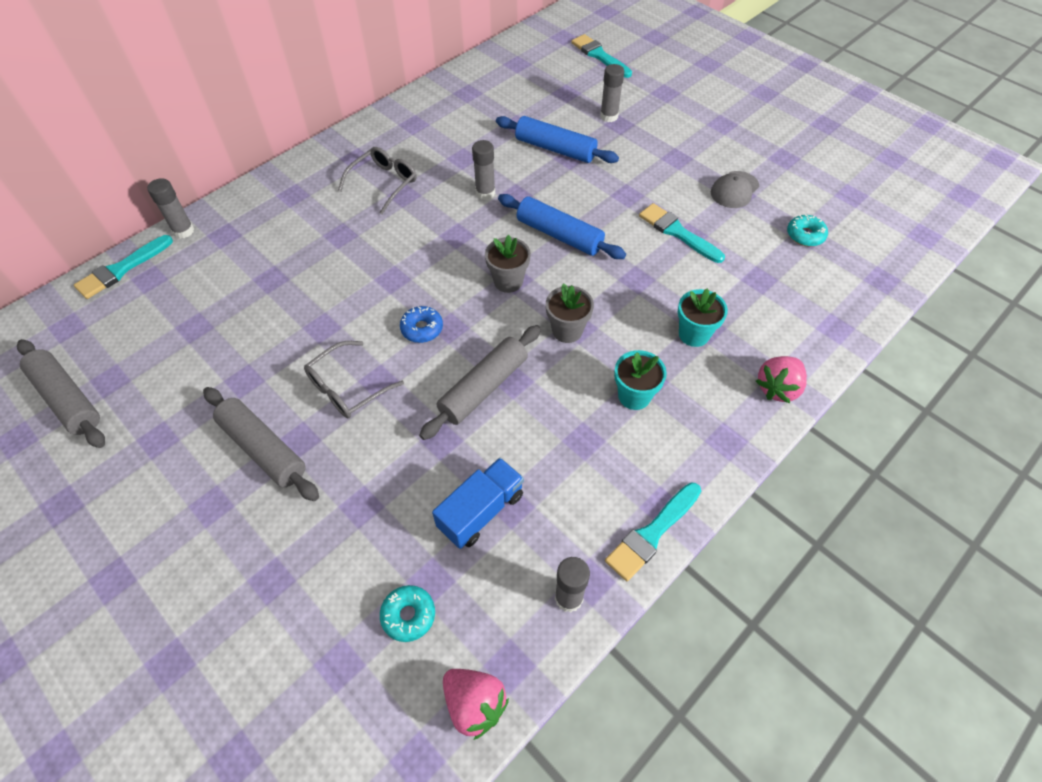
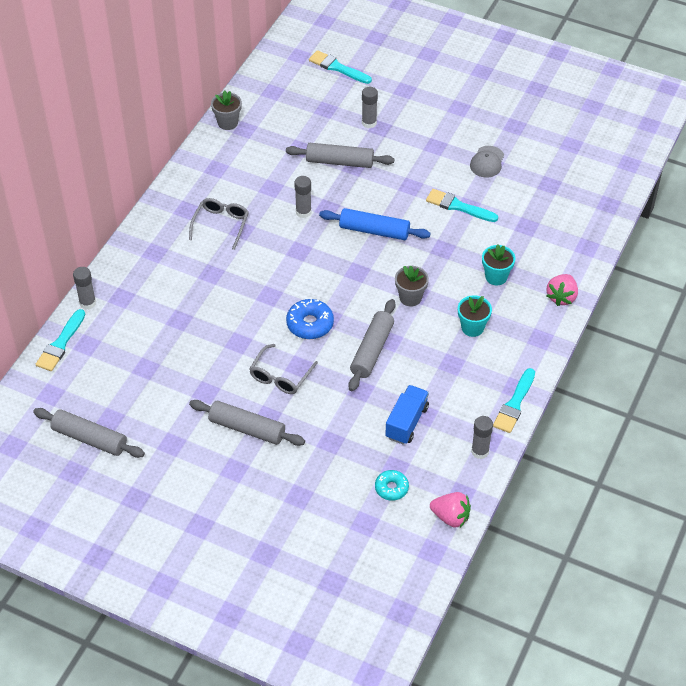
camera: 20 degrees left, 5 degrees down
blue donut [400,306,443,343] -> blue donut [286,299,334,339], size x1.51
grey flower pot [485,235,531,293] -> grey flower pot moved to [211,90,242,130]
blue rolling pin [496,116,619,163] -> grey rolling pin [286,143,394,168]
turquoise donut [787,215,828,246] -> none

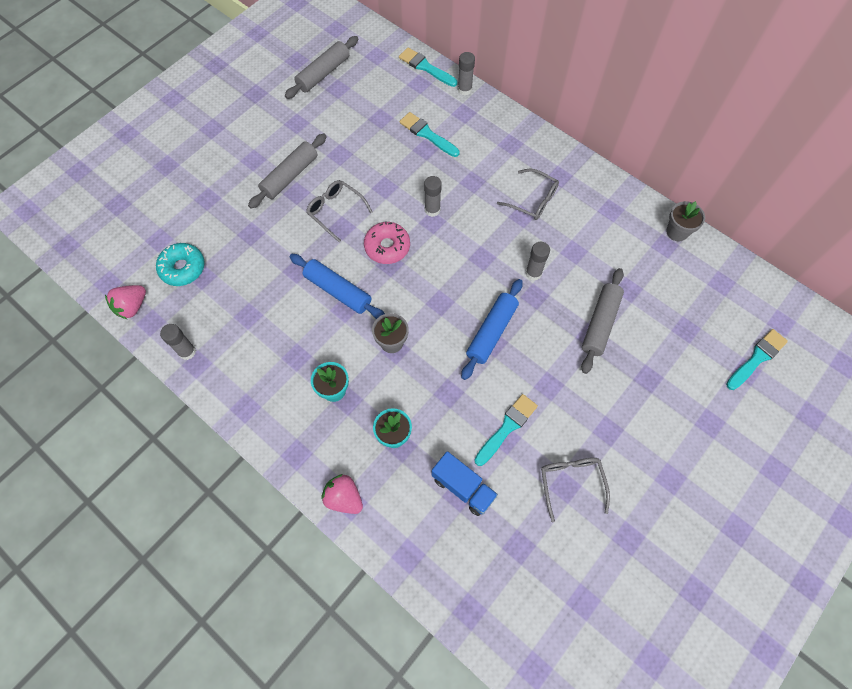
camera: 105 degrees right, 15 degrees up
blue donut [286,299,334,339] -> pink donut [364,221,410,264]
grey rolling pin [348,299,396,391] -> blue rolling pin [289,254,385,319]
grey glue stick [362,87,378,128] -> grey glue stick moved to [424,176,442,217]
turquoise donut [375,470,409,501] -> turquoise donut [156,243,205,286], size x1.51
blue truck [385,385,429,444] -> blue truck moved to [432,451,498,516]
grey cap [470,146,504,178] -> grey glasses [541,458,610,522]
turquoise brush [493,368,535,433] -> turquoise brush moved to [399,112,460,157]

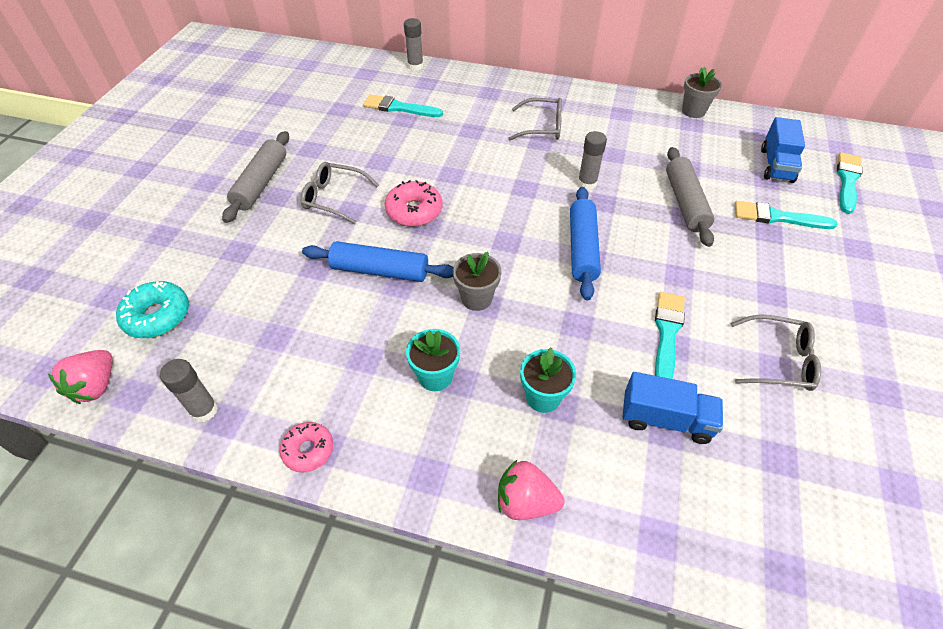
camera: 25 degrees left, 15 degrees down
grey rolling pin [285,36,358,99] -> none
turquoise brush [399,48,458,87] -> turquoise brush moved to [735,201,838,229]
grey glue stick [424,176,442,217] -> none
grey glasses [541,458,610,522] -> grey glasses turned 135 degrees clockwise [730,314,821,391]
none -> pink donut [280,422,333,473]
none -> blue truck [761,117,805,183]

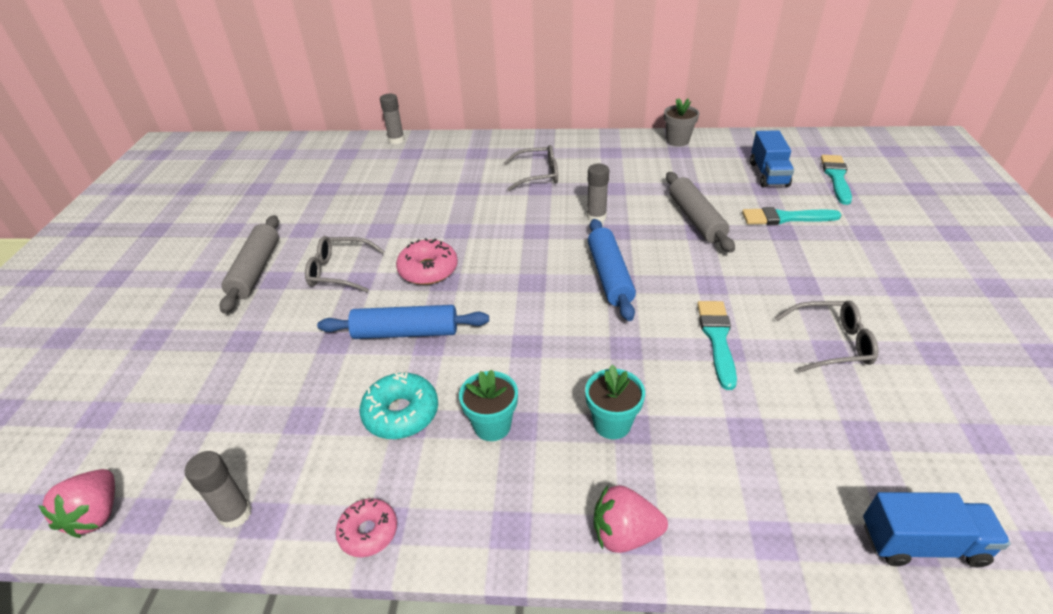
camera: 10 degrees left, 10 degrees down
turquoise donut [116,281,189,338] -> turquoise donut moved to [360,373,438,439]
turquoise brush [363,94,443,117] -> none
grey flower pot [453,252,502,311] -> none
blue truck [622,372,723,444] -> blue truck moved to [863,492,1011,568]

